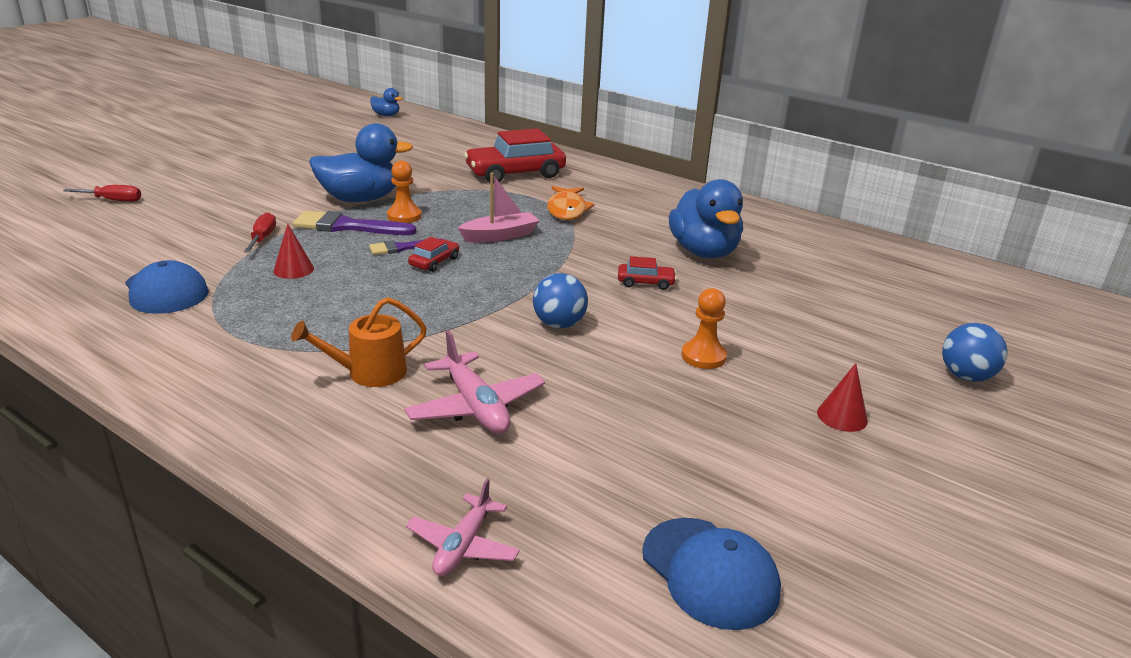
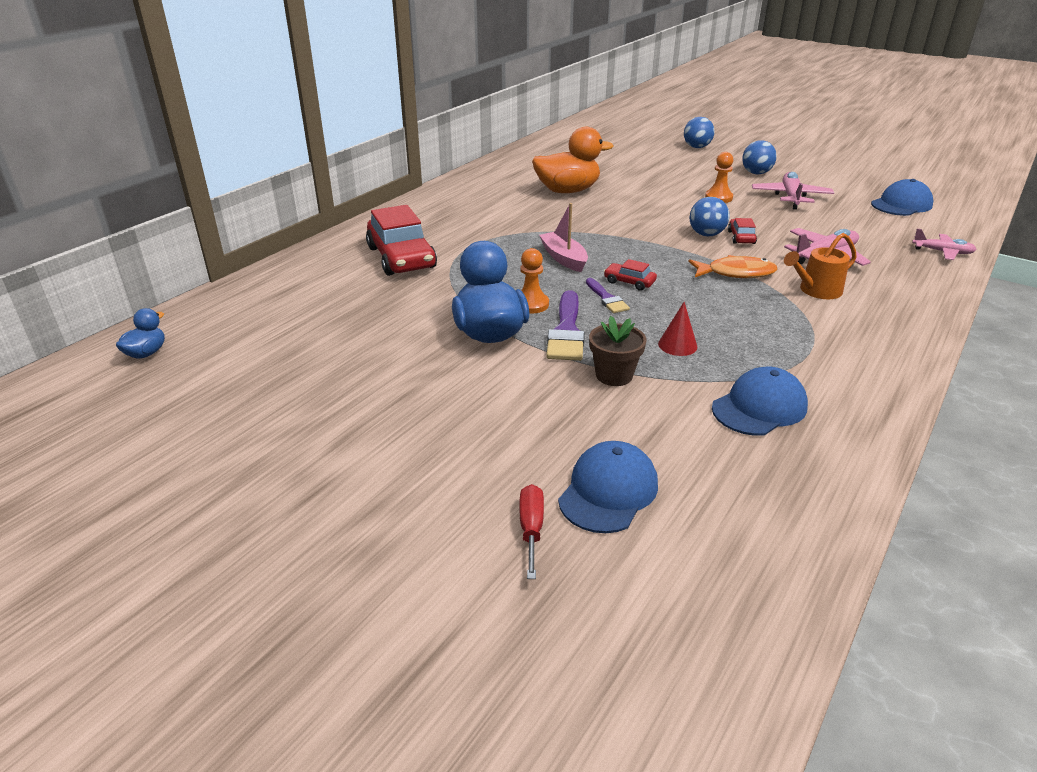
camera: 90 degrees left, 5 degrees up
red screwdriver [244,212,276,252] -> brown flower pot [589,316,647,386]
orange watering can [291,297,427,387] -> orange watering can turned 90 degrees clockwise [784,233,857,299]
orange fish [547,186,595,220] -> orange fish moved to [689,255,777,278]
red car [618,256,677,290] -> red car moved to [728,218,757,244]
blue duck [669,179,743,259] -> orange duck [532,127,613,193]
red cone [817,363,868,432] -> blue ball [742,140,777,174]
none -> blue cap [558,441,658,533]
none -> pink plane [752,172,834,210]

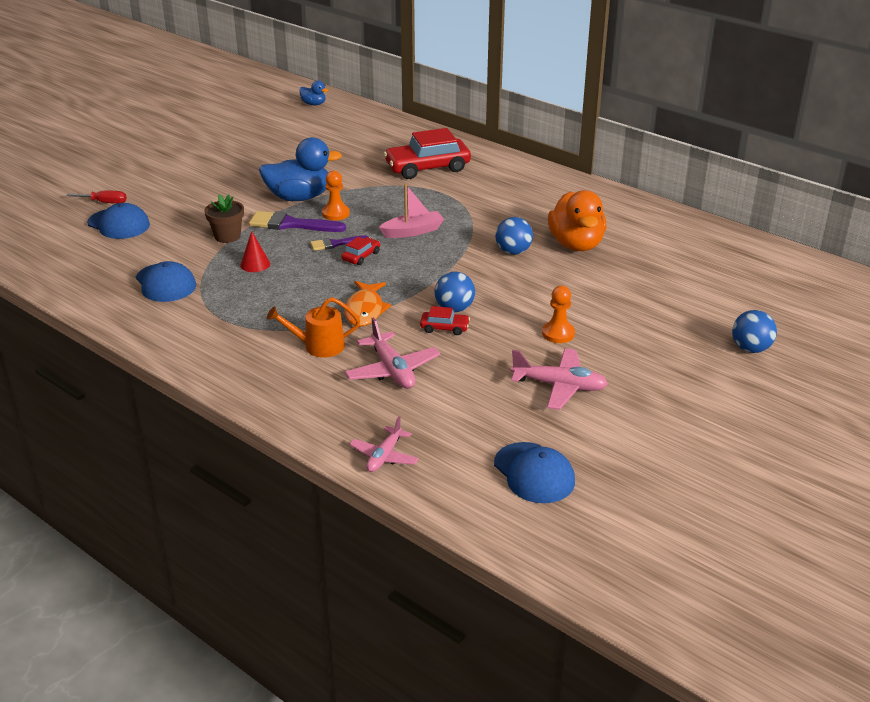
camera: 95 degrees right, 0 degrees up
blue ball [742,140,777,174] -> blue ball moved to [495,217,533,255]
orange watering can [784,233,857,299] -> orange watering can turned 75 degrees counterclockwise [267,297,360,358]

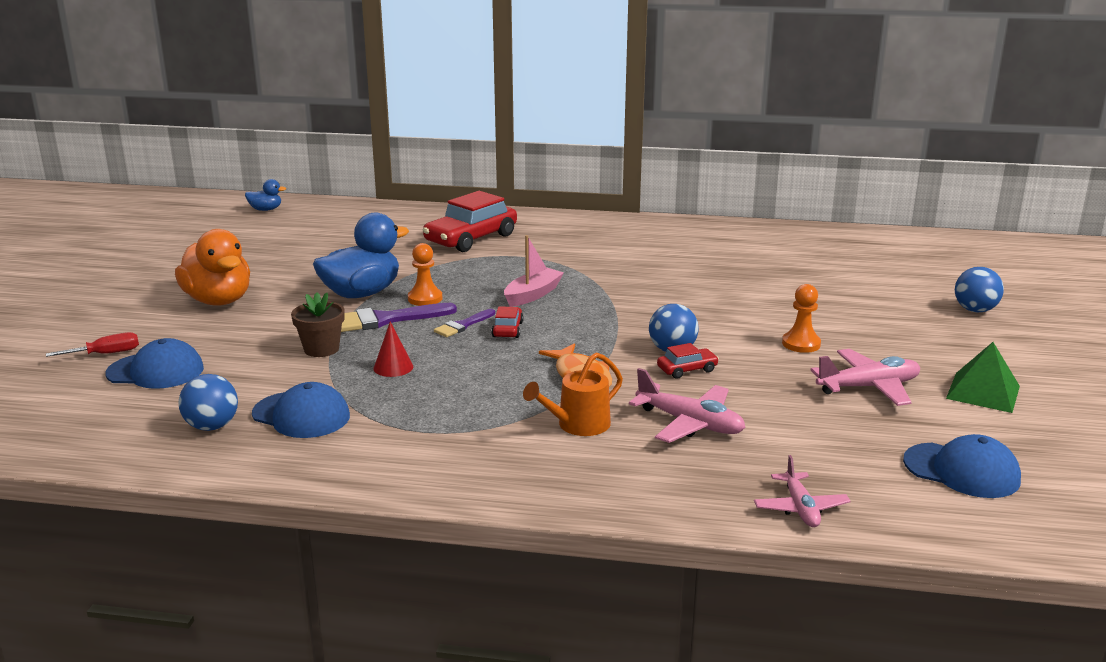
camera: 30 degrees left, 10 degrees down
blue ball [495,217,533,255] -> blue ball moved to [178,374,238,431]
orange duck [548,190,606,251] -> orange duck moved to [175,229,250,306]
none -> green pyramid [946,342,1020,413]

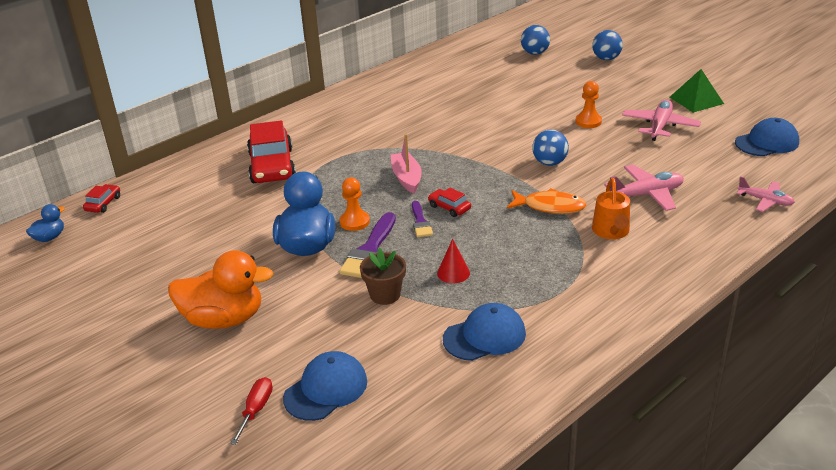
camera: 50 degrees left, 10 degrees up
blue ball [178,374,238,431] -> blue ball moved to [521,25,550,55]
red car [657,343,719,379] -> red car moved to [83,184,120,213]

